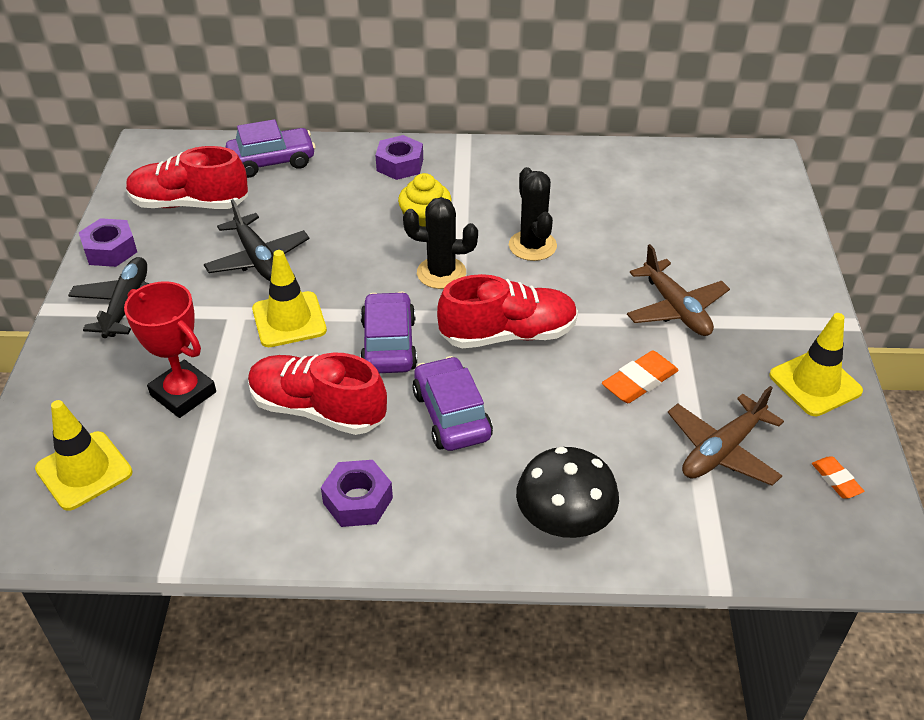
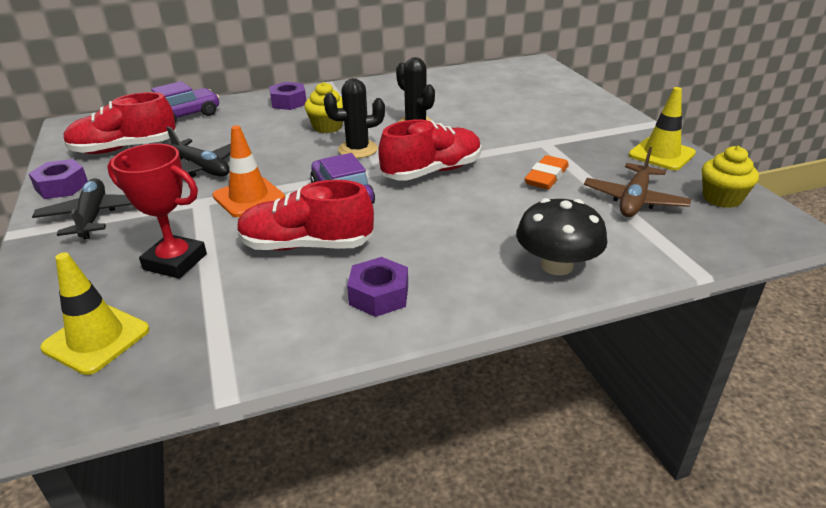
camera: 20 degrees left, 10 degrees down
yellow traffic cone [252,250,327,347] -> orange traffic cone [212,125,285,217]
purple car [412,356,493,451] -> none
brown plane [627,244,730,336] -> none
orange eraser [812,456,865,498] -> yellow cupcake [702,146,759,208]

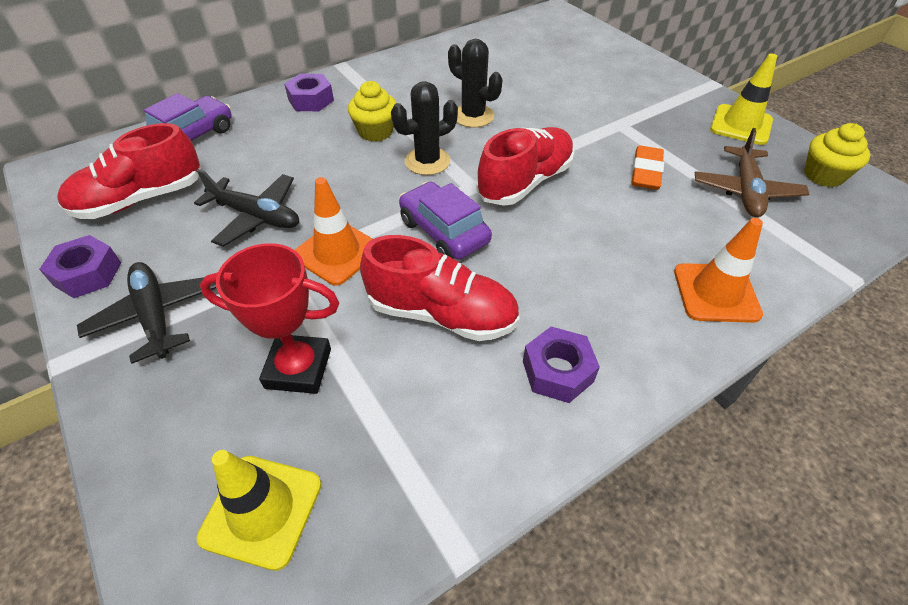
camera: 15 degrees left, 15 degrees up
red shoe [237,180,374,250] -> red shoe turned 150 degrees counterclockwise [360,235,520,341]
black mushroom [516,198,608,275] -> orange traffic cone [674,218,763,323]

